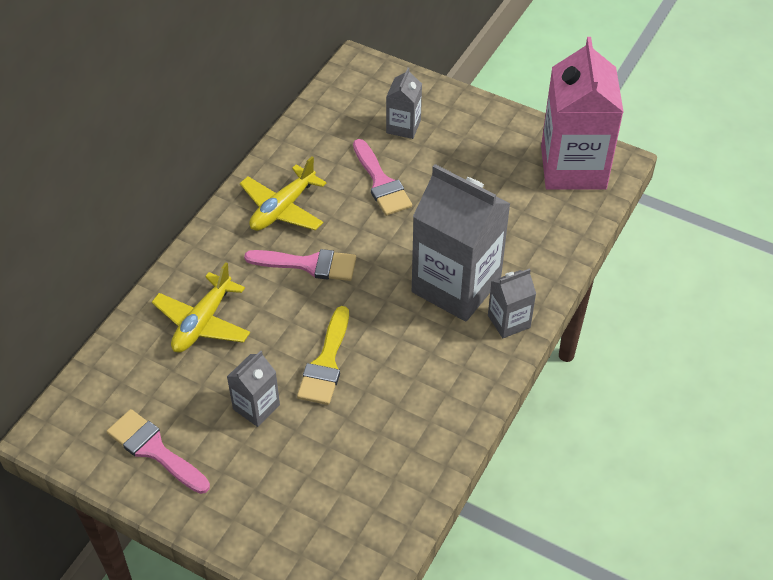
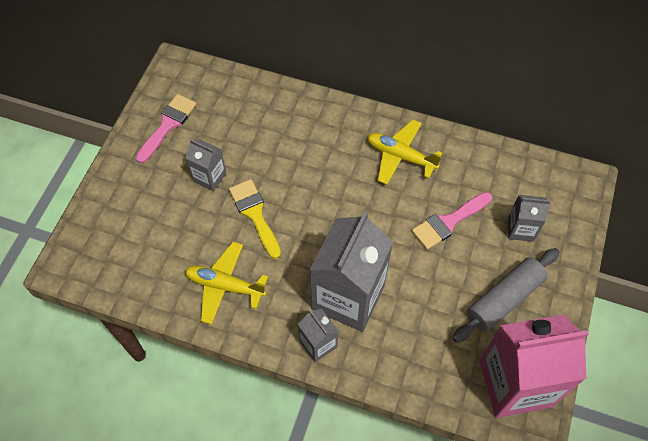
camera: 80 degrees right, 10 degrees up
yellow plane [152,262,250,352] -> yellow plane moved to [185,242,268,324]
pink brush [244,249,356,281] -> none
yellow brush [297,306,349,405] -> yellow brush turned 60 degrees clockwise [229,179,281,259]
none -> grey rolling pin [453,248,559,343]

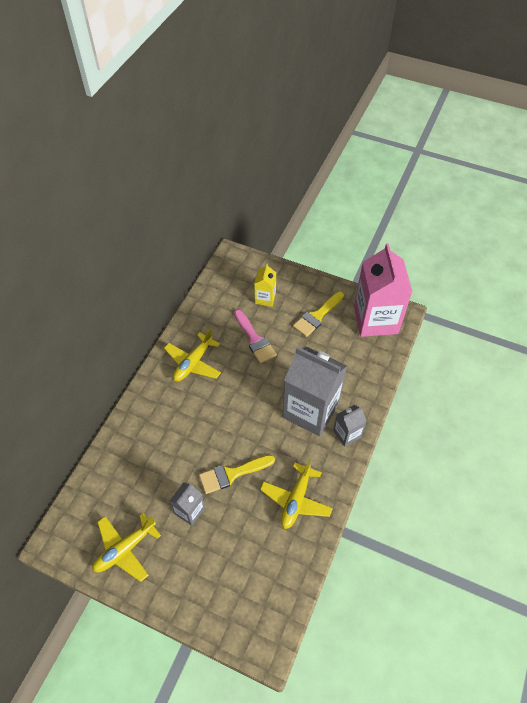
camera: 85 degrees left, 5 degrees down
pink brush [136,94,197,163] -> yellow plane [93,513,161,582]
grey rolling pin [453,248,559,343] -> yellow brush [293,292,344,337]
grey carton [508,195,550,242] -> yellow carton [254,264,276,307]

